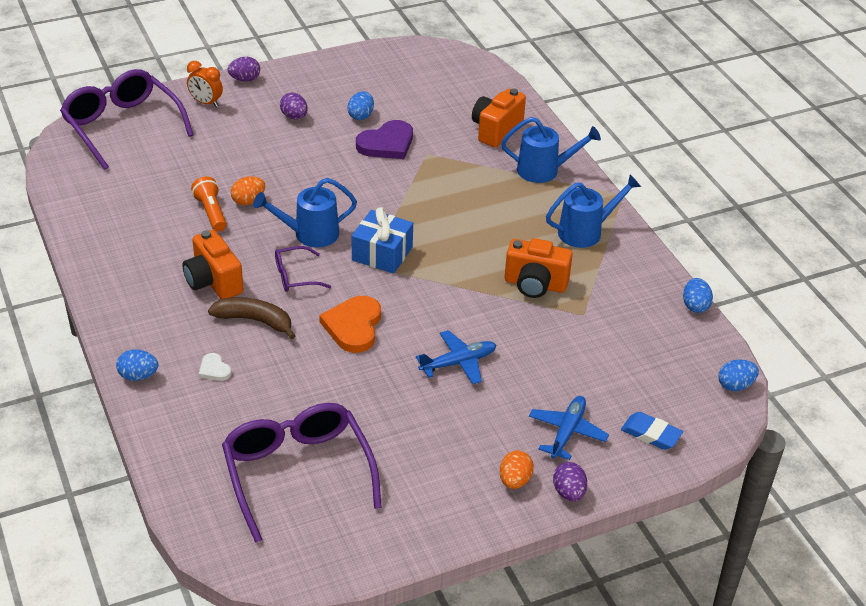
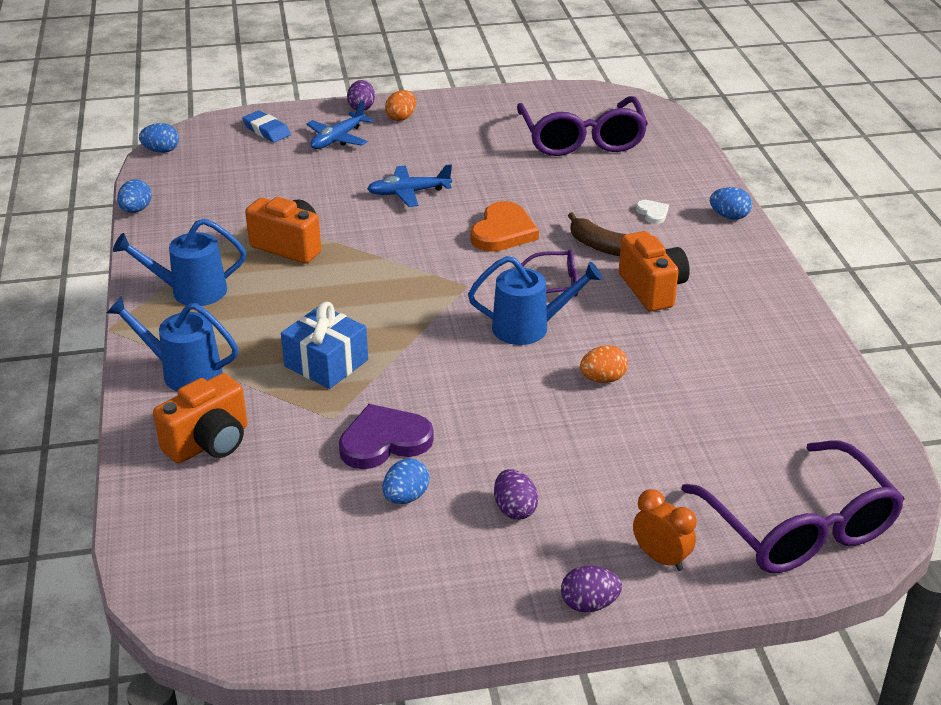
camera: 165 degrees left, 5 degrees down
orange flashlight [191,176,227,232] -> none
blue gift [352,207,413,274] -> blue gift moved to [281,302,368,389]

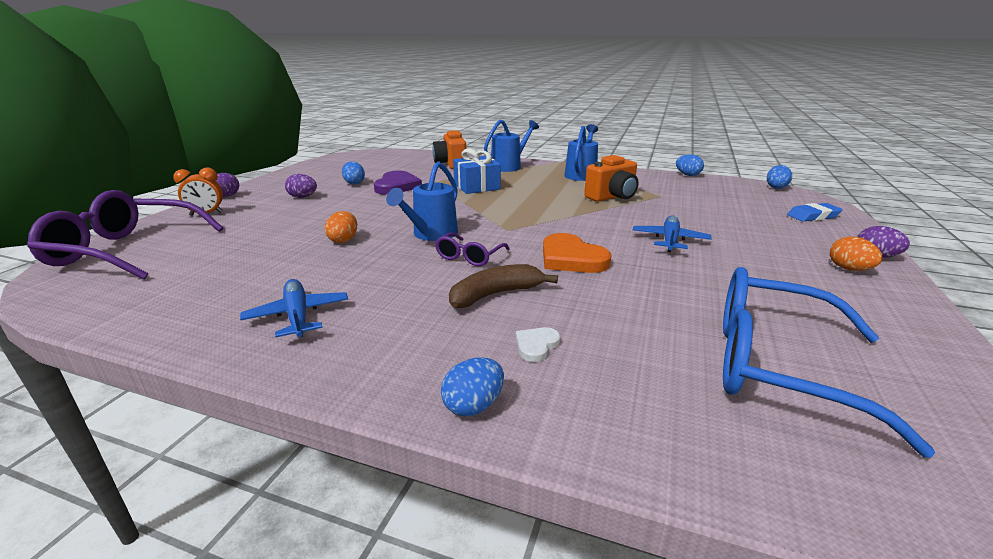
camera: 120 degrees right, 10 degrees down
blue plane [306,101,373,149] -> blue plane moved to [240,279,348,337]
purple glasses [517,96,648,156] -> blue glasses [723,267,935,458]
orange camera [619,231,690,312] -> none
white heart [636,200,669,224] -> white heart turned 120 degrees clockwise [516,327,560,362]

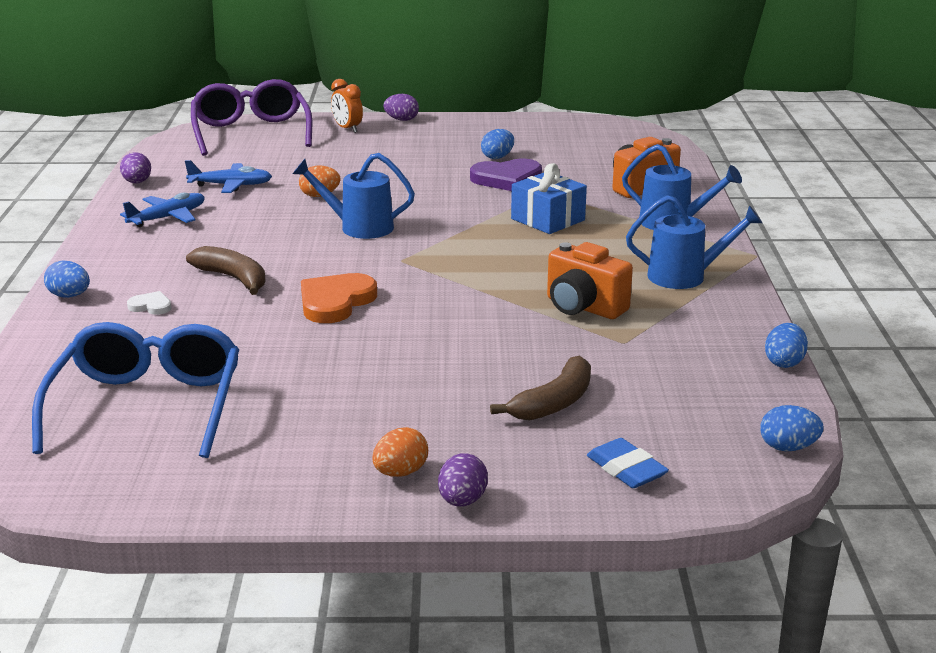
camera: 70 degrees right, 0 degrees up
purple egg [285,174,317,198] -> purple egg moved to [120,152,151,184]
purple glasses [435,232,510,266] -> none
blue plane [633,215,712,252] -> blue plane moved to [185,160,272,193]
none -> brown banana [490,356,591,421]

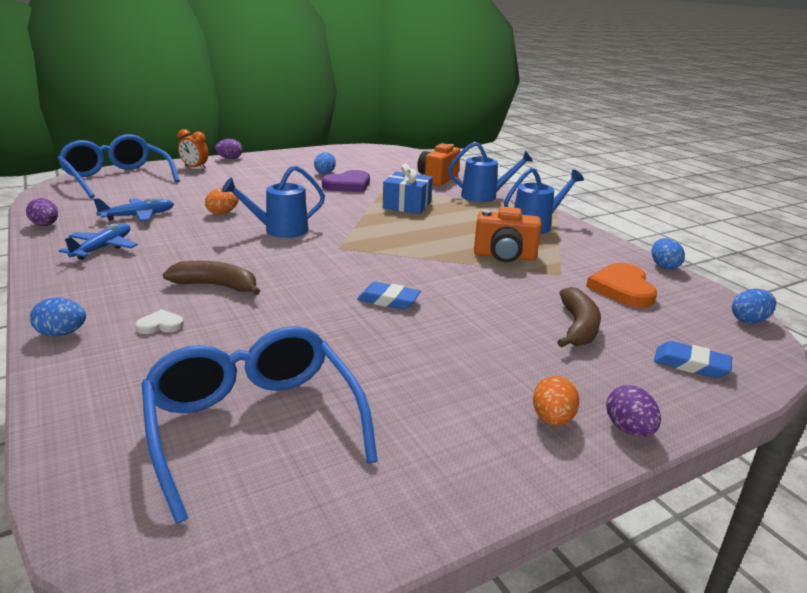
camera: 30 degrees left, 0 degrees up
purple glasses [191,79,312,156] -> blue glasses [57,134,180,198]
orange heart [301,273,377,323] -> orange heart moved to [586,263,657,307]
none -> blue eraser [357,282,421,309]

